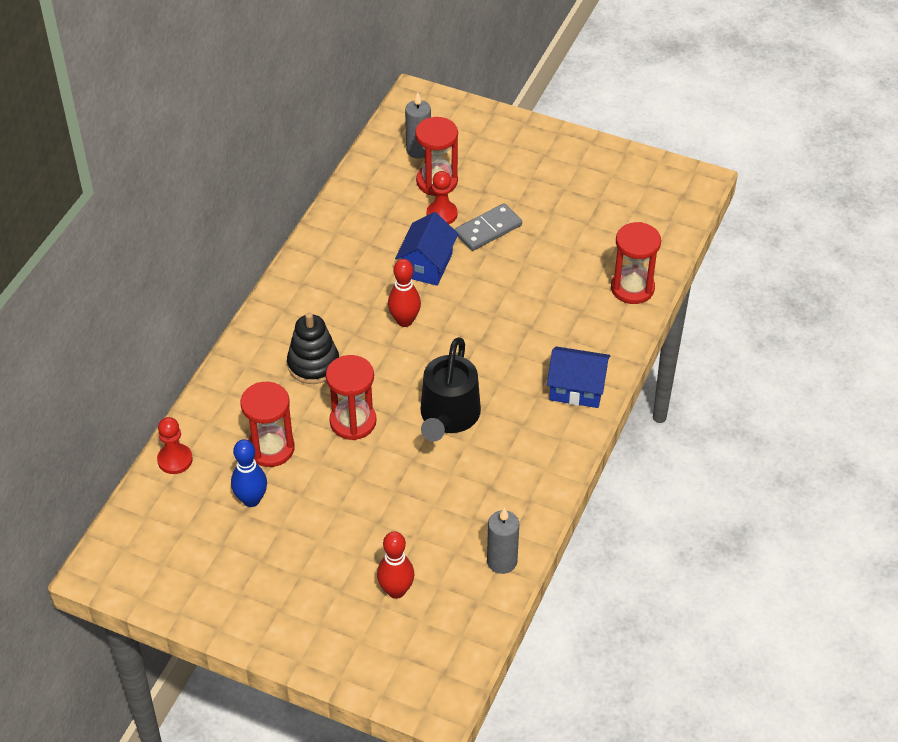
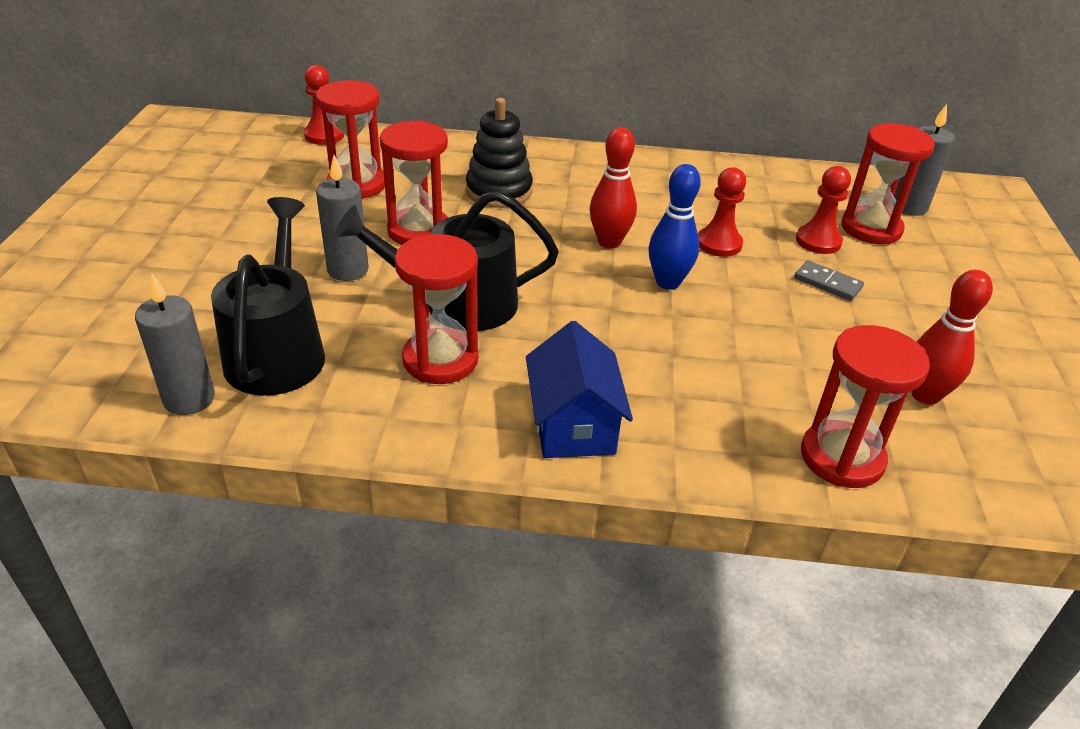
camera: 70 degrees right, 10 degrees down
blue bowling pin [231,439,267,507] -> blue bowling pin moved to [648,164,701,290]
red bowling pin [377,531,414,599] -> red bowling pin moved to [911,270,993,405]
blue house [395,212,458,286] -> red pawn [698,167,746,257]
grey domino [455,203,522,251] -> grey domino [794,260,864,301], size x0.63
none -> black watering can [211,197,325,396]
none -> grey candle [316,155,369,281]
none -> red hourglass [395,234,478,384]

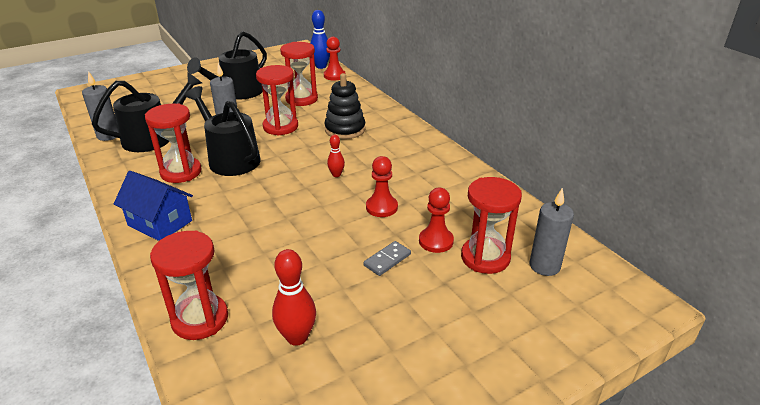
camera: 55 degrees right, 5 degrees down
blue house [526,321,633,458] -> blue house turned 75 degrees clockwise [114,171,193,241]
red bowling pin [589,127,637,248] -> red bowling pin [327,135,345,177], size x0.58
blue bowling pin [648,164,701,290] -> blue bowling pin moved to [310,10,330,69]
grey domino [794,260,864,301] -> grey domino turned 45 degrees clockwise [364,241,411,276]
none -> black watering can [187,31,267,100]

